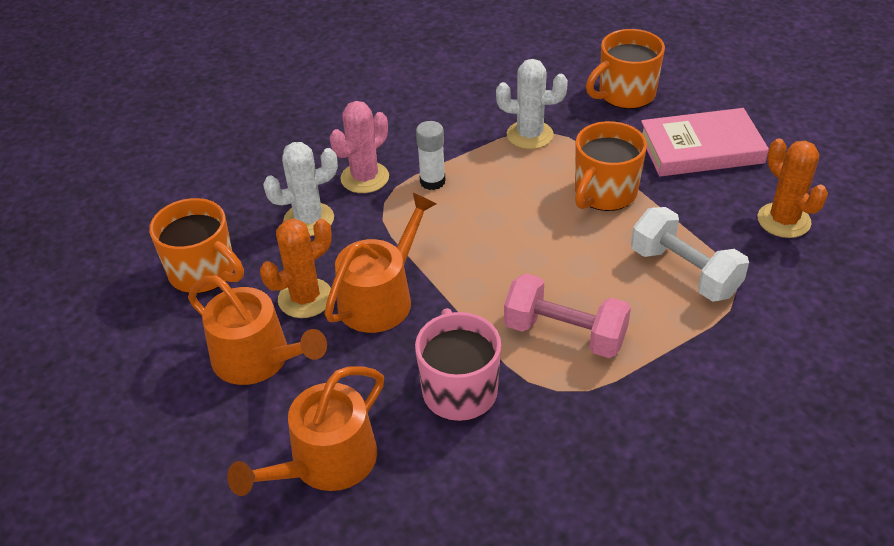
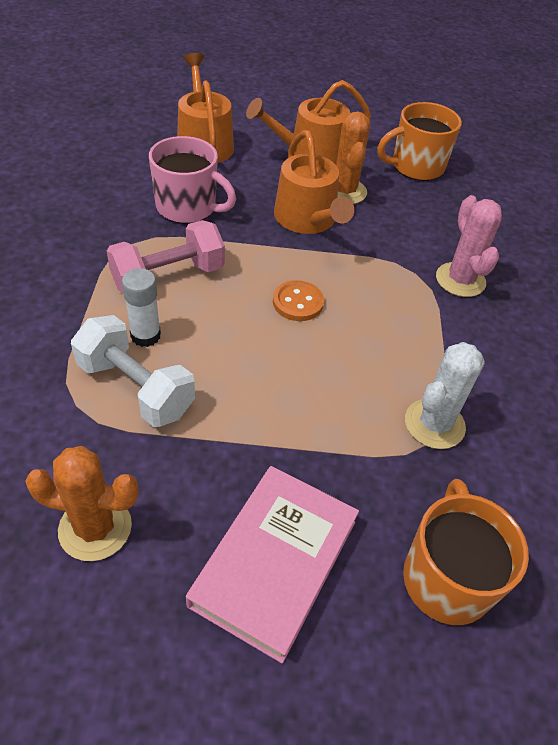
camera: 120 degrees right, 5 degrees up
white cactus [263,142,338,236] -> none
white glue stick [416,121,446,190] -> white glue stick moved to [122,268,161,347]
orange mug [575,121,647,211] -> none
white dumbbell [631,207,749,302] -> white dumbbell turned 45 degrees clockwise [71,315,195,427]
none -> orange button [273,280,324,321]

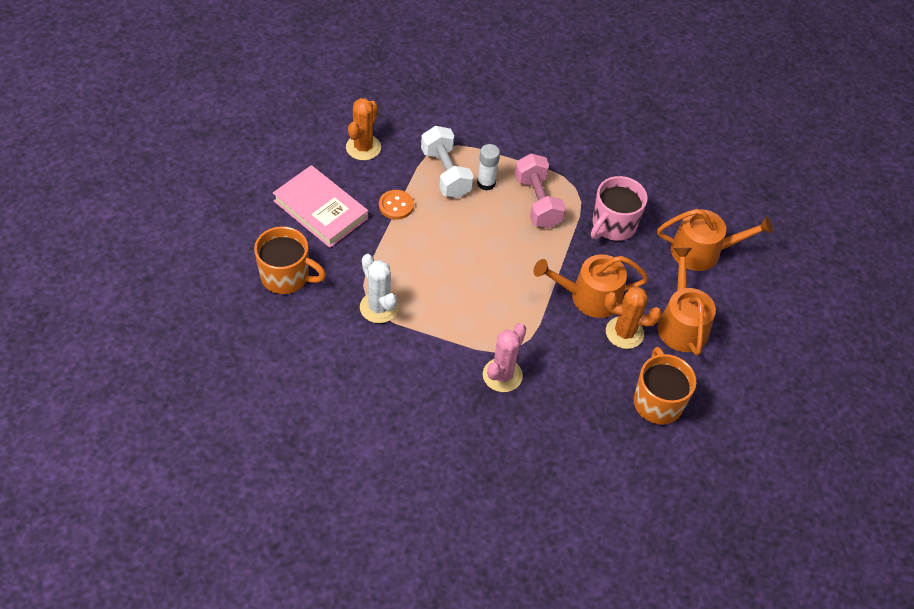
camera: 105 degrees right, 5 degrees up
white dumbbell [71,315,195,427] -> white dumbbell turned 75 degrees counterclockwise [421,126,474,198]
orange button [273,280,324,321] -> orange button moved to [379,190,414,220]
pink cactus [436,195,502,297] -> pink cactus turned 60 degrees counterclockwise [483,323,527,392]

